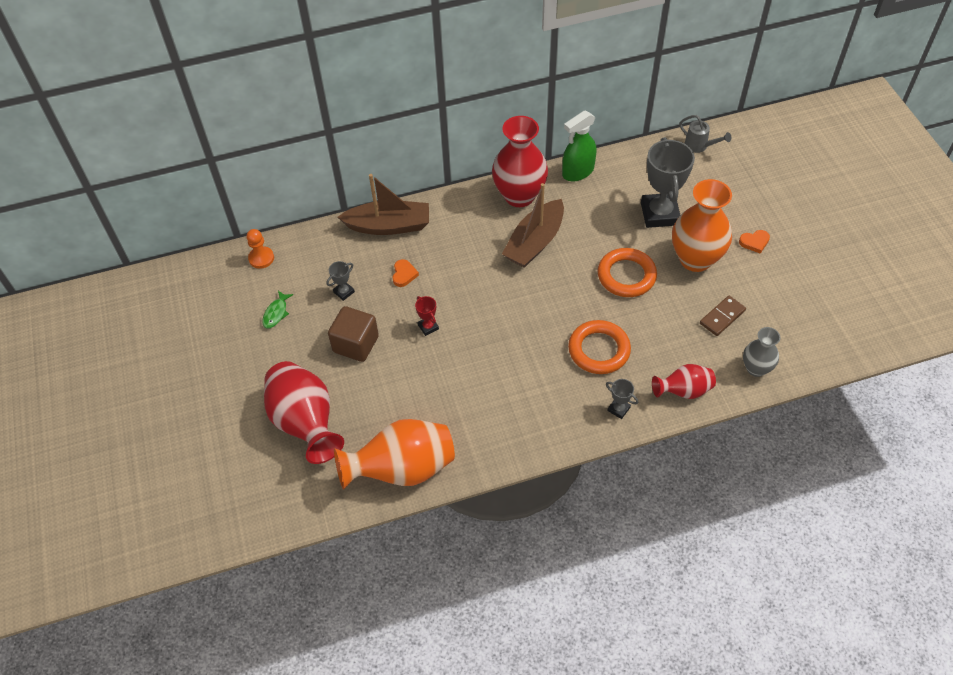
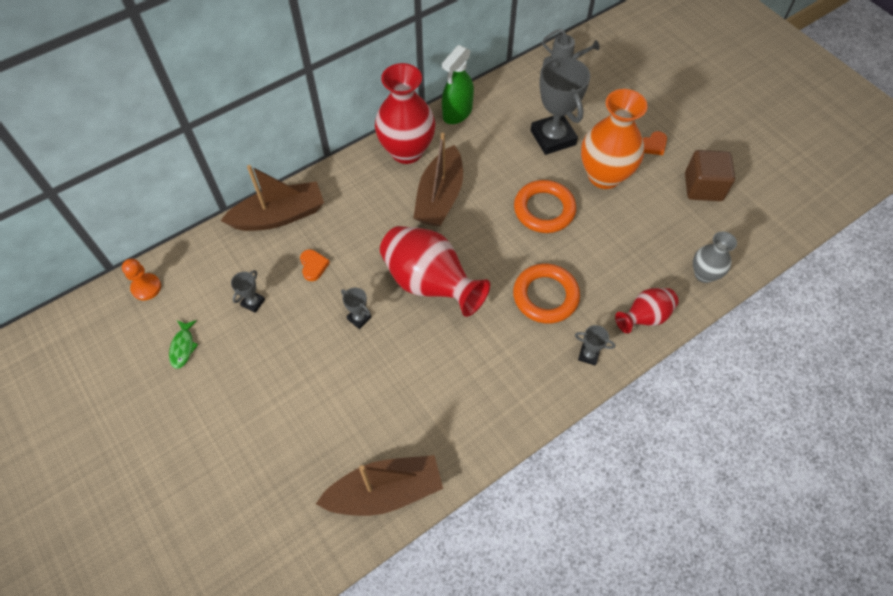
camera: 20 degrees left, 5 degrees up
red vase [264,361,344,464] -> red vase moved to [380,226,490,317]
brown cube [328,306,379,362] -> brown cube moved to [685,150,735,201]
orange vase [334,419,455,490] -> brown boat [316,455,443,516]
red trophy [415,296,439,336] -> grey trophy [341,287,371,329]
brown domino [700,296,746,336] -> none

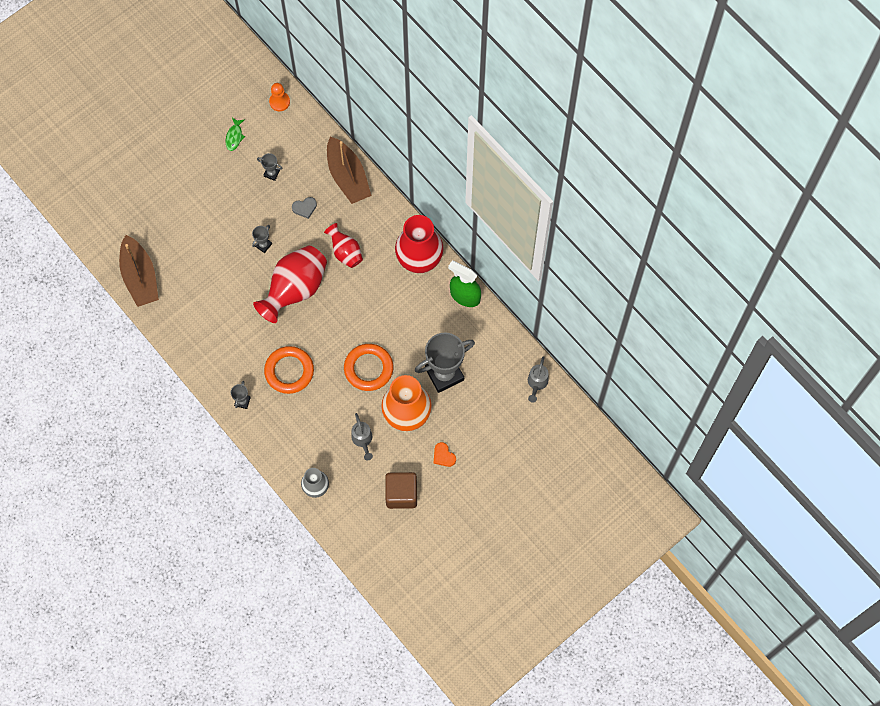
camera: 85 degrees right, 10 degrees up
green fish [169,320,198,369] -> green fish turned 75 degrees counterclockwise [226,118,245,151]
orange heart [300,249,330,281] -> grey heart [292,197,317,219]
brown boat [413,133,463,227] -> none
red vase [615,288,679,334] -> red vase moved to [324,223,363,268]
none -> grey watering can [351,413,373,460]

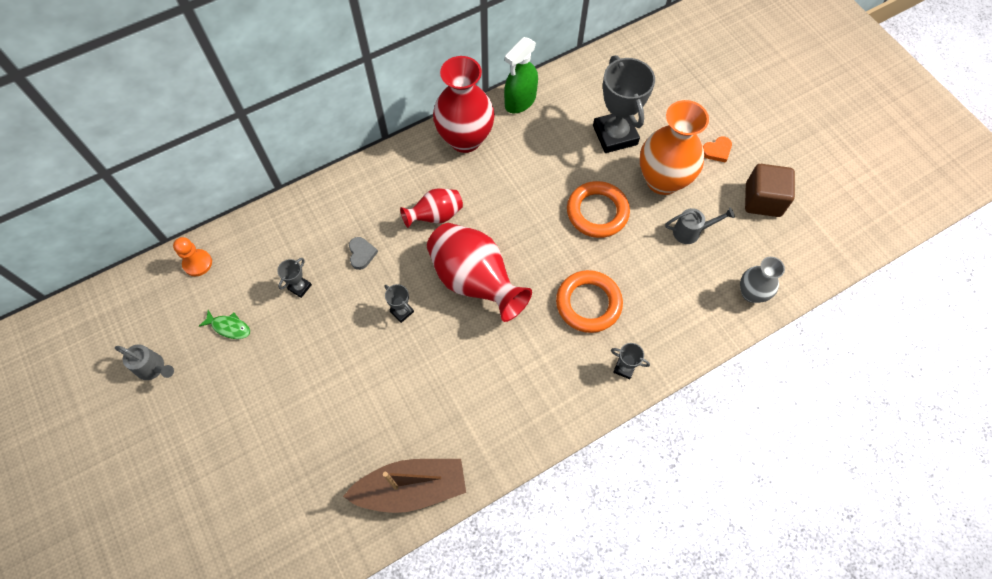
camera: 80 degrees left, 5 degrees down
brown boat [327,136,371,204] -> none
grey watering can [528,356,549,402] -> grey watering can moved to [115,344,174,380]

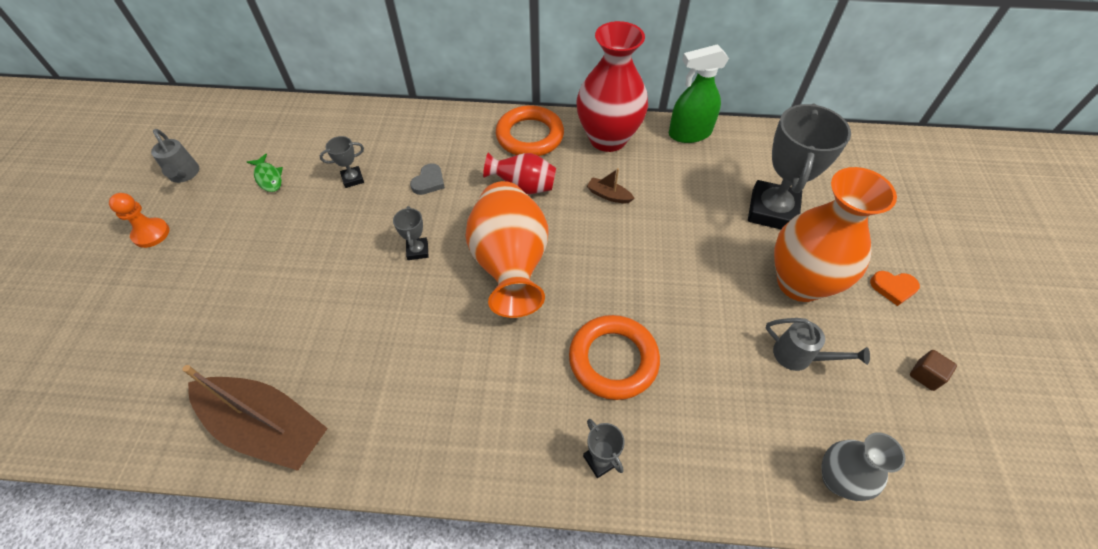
camera: 35 degrees right, 10 degrees down
orange pawn [173,237,212,276] -> orange pawn moved to [109,193,170,248]
red vase [427,223,532,322] -> orange vase [465,181,548,318]
orange ring [567,181,630,238] -> orange ring moved to [496,105,564,156]
brown cube [745,164,795,217] -> brown cube [910,350,957,391], size x0.47
none -> brown boat [587,168,635,203]

